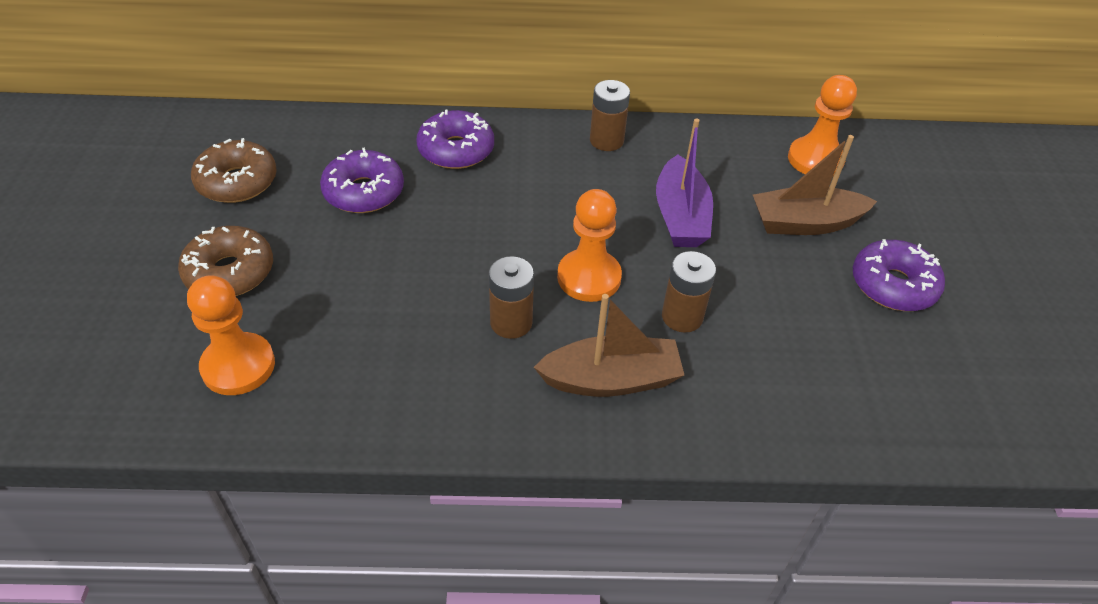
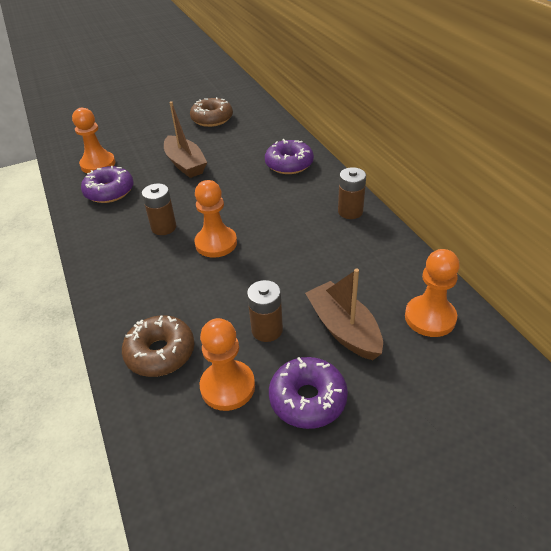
camera: 70 degrees right, 5 degrees down
brown donut [178,226,273,296] -> brown donut moved to [122,315,194,377]
purple donut [320,147,404,213] -> purple donut moved to [81,166,134,203]
brown boat [534,294,684,397] -> brown boat moved to [164,101,207,178]
purple boat [656,119,713,247] -> none
brown battery [662,251,716,333] -> brown battery moved to [247,280,283,342]
none -> orange pawn [200,318,255,411]

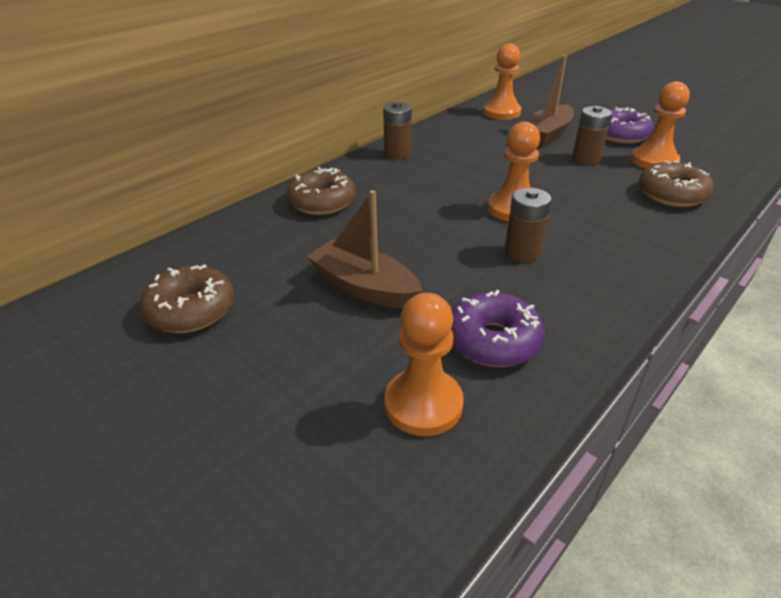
camera: 115 degrees left, 5 degrees down
brown boat [164,101,207,178] -> brown boat turned 90 degrees counterclockwise [307,190,423,309]
purple donut [265,139,314,174] -> brown donut [286,167,356,215]

